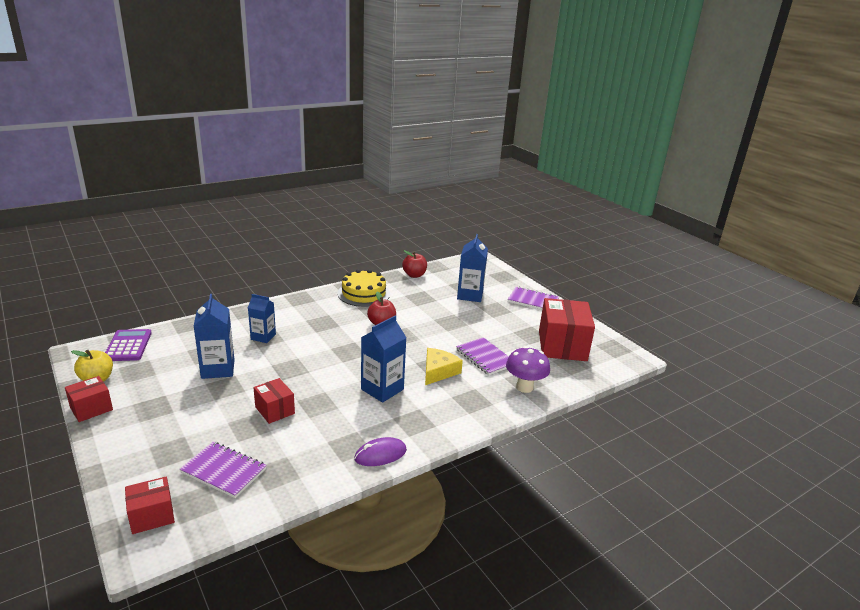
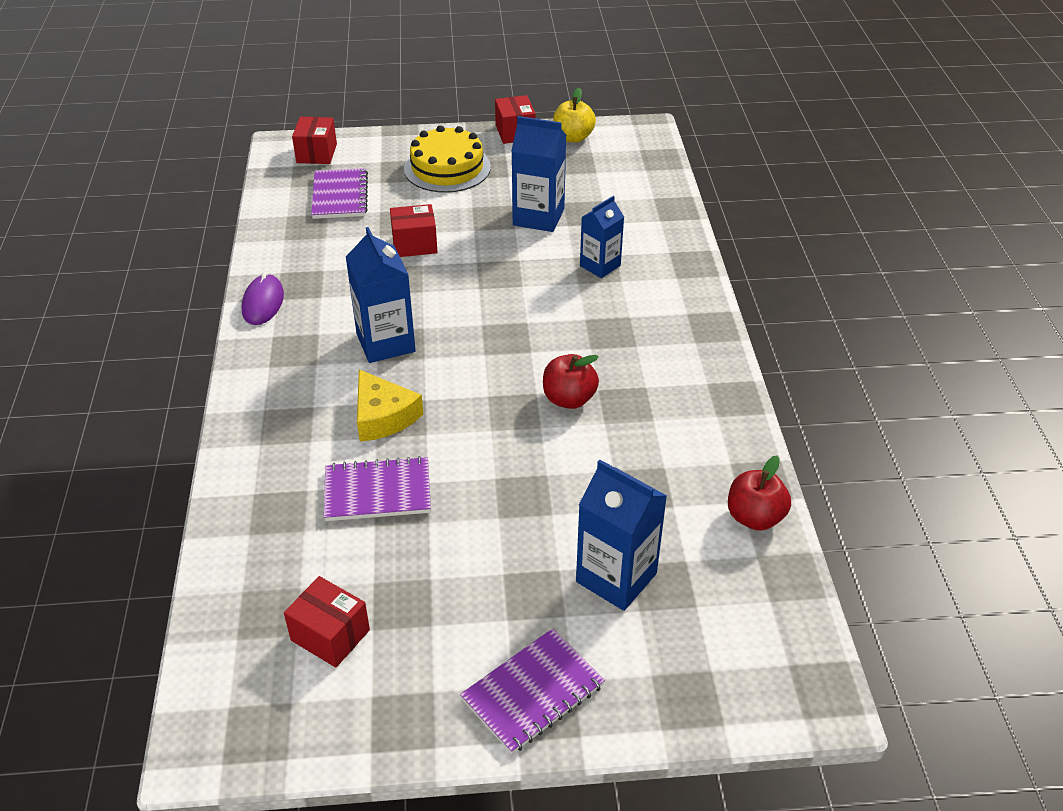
camera: 120 degrees right, 15 degrees up
purple calculator [105,329,152,361] -> none
purple notebook [180,442,267,498] -> purple notebook turned 60 degrees counterclockwise [311,168,368,219]
yellow cake [337,269,390,307] -> yellow cake moved to [404,125,491,193]
purple mushroom [506,346,550,393] -> none
red box [539,298,595,361] -> red box [284,576,370,668], size x0.53

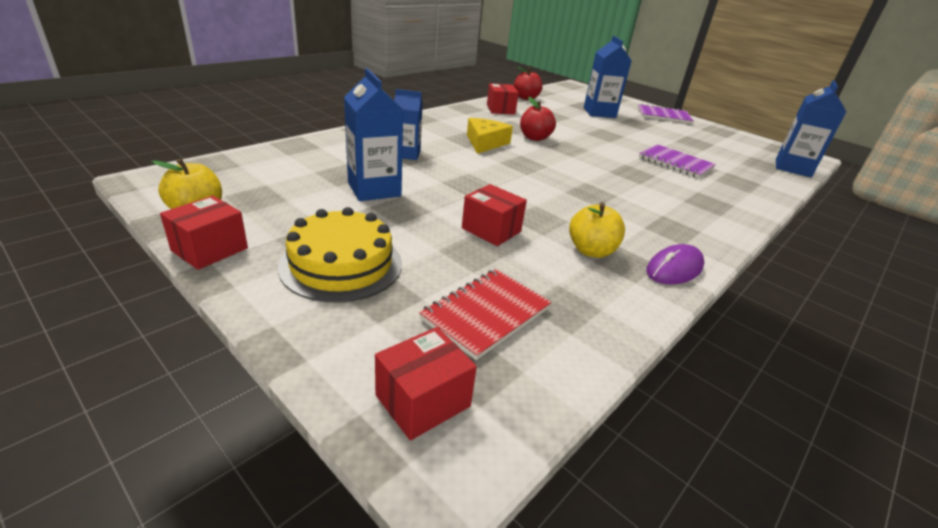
camera: 135 degrees left, 10 degrees down
red box [284,576,370,668] -> red box moved to [487,83,519,115]
purple notebook [311,168,368,219] -> red notebook [419,269,552,360]
blue carton [346,227,416,363] -> blue carton moved to [776,80,846,177]
yellow cheese [357,369,423,442] -> yellow cheese moved to [467,118,513,154]
none -> yellow apple [569,202,625,258]

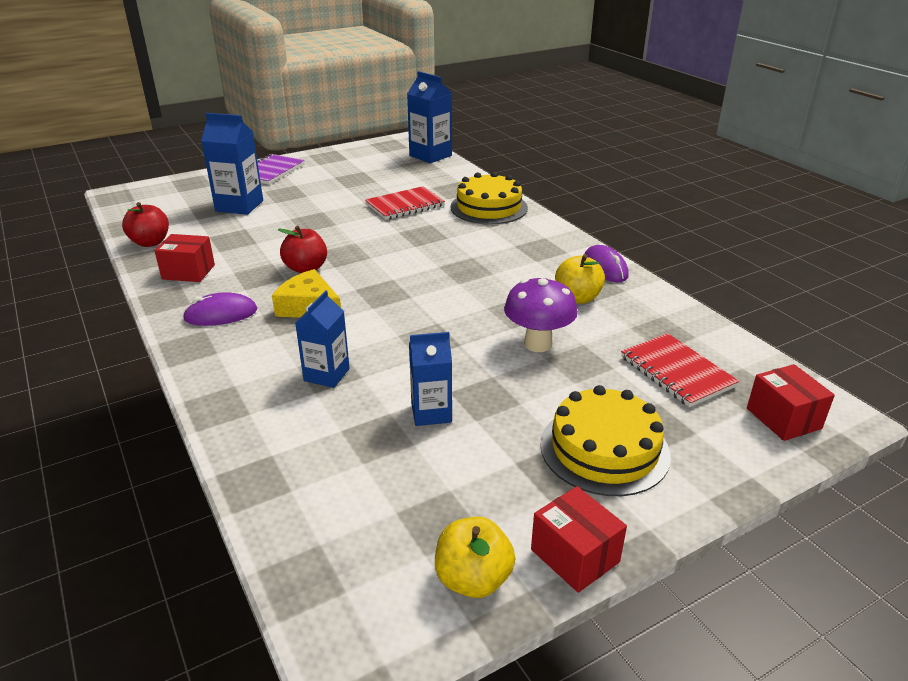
camera: 70 degrees left, 0 degrees up
blue carton [344,68,403,201] -> blue carton [409,332,452,426], size x0.66
red box [462,184,527,246] -> purple mushroom [504,277,578,352]
purple notebook [639,144,716,178] -> red notebook [365,186,445,220]
none -> purple mouse [183,292,257,326]
none -> yellow cake [450,172,528,224]

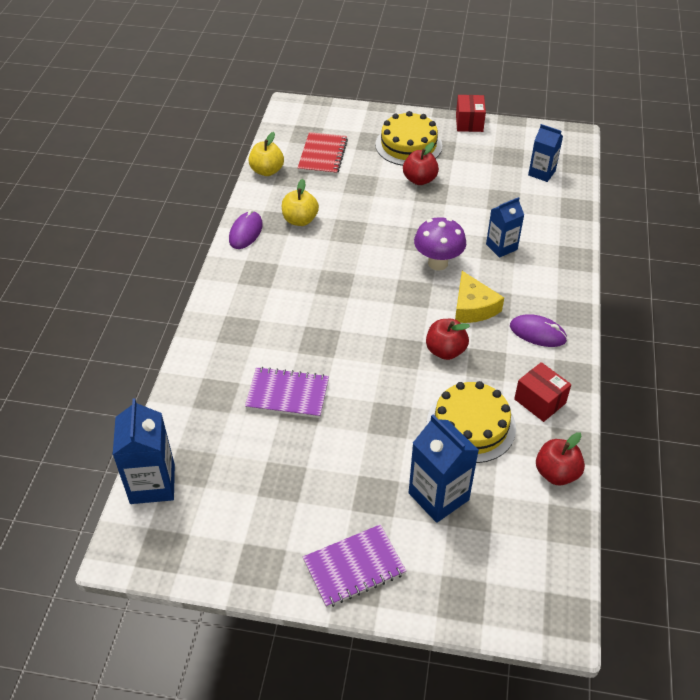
camera: 140 degrees left, 15 degrees up
red notebook [365,186,445,220] -> purple notebook [245,367,329,418]
blue carton [409,332,452,426] -> blue carton moved to [528,124,563,182]
yellow apple [435,517,515,598] -> yellow apple moved to [248,132,284,176]
yellow cake [450,172,528,224] -> yellow cake moved to [427,381,516,463]
purple mushroom [504,277,578,352] -> purple mushroom moved to [414,217,466,271]
red box [747,364,835,441] -> none
none -> red apple [403,142,439,185]

